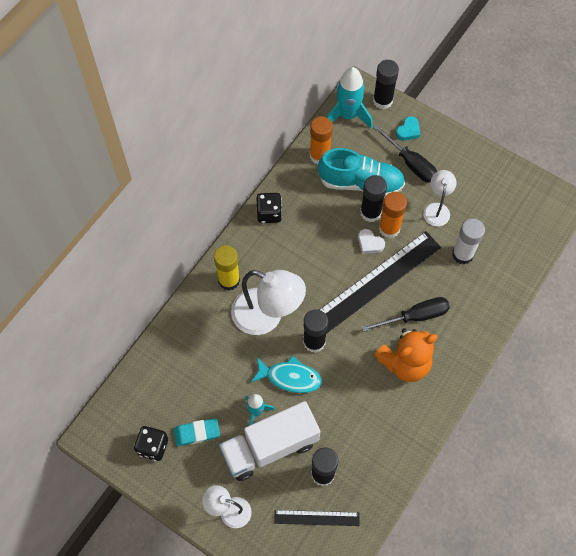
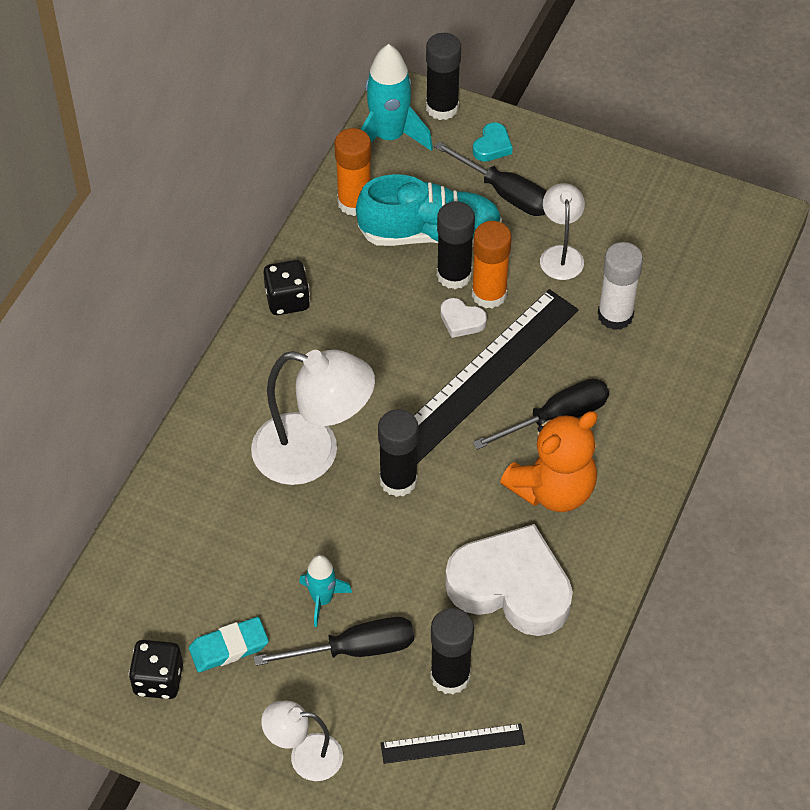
camera: 10 degrees left, 10 degrees down
yellow glue stick [214,245,240,291] -> none
white truck [219,401,320,481] -> black screwdriver [254,617,414,666]
turquoise fish [251,356,322,393] -> none
none -> white heart [445,524,573,636]

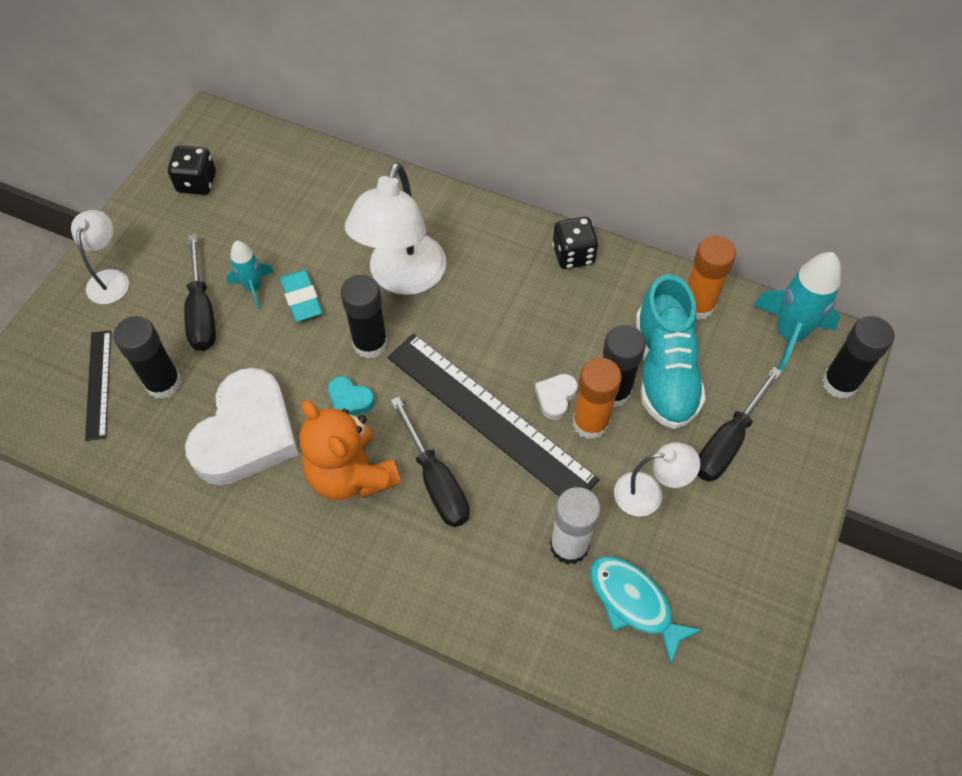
camera: 90 degrees right, 5 degrees up
turquoise eraser [189,617,269,672] -> turquoise eraser moved to [280,270,322,322]
turquoise heart [473,122,513,161] -> turquoise heart moved to [328,376,375,415]
none -> turquoise fish [590,556,702,665]

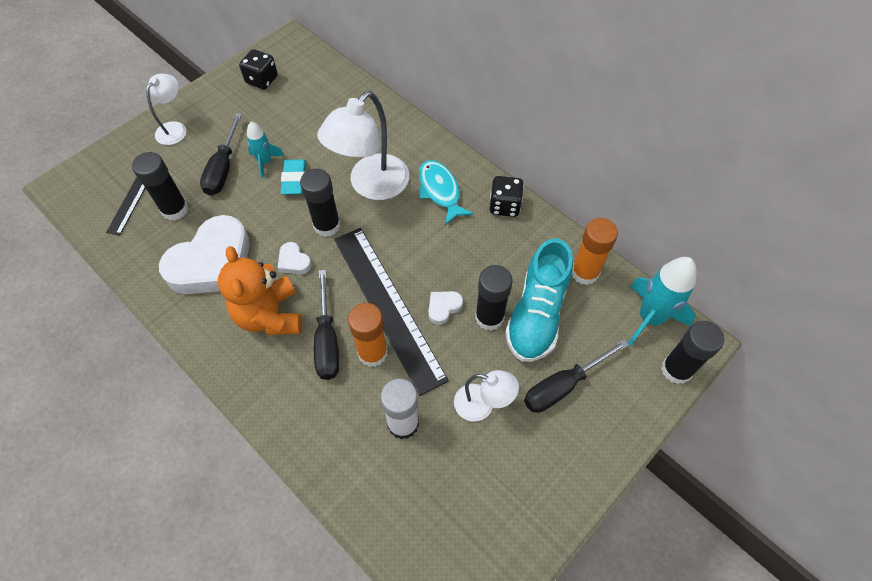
camera: 20 degrees right, 0 degrees up
turquoise heart [328,376,375,415] -> white heart [278,242,312,274]
orange glue stick [573,358,622,439] -> orange glue stick moved to [348,303,388,367]
turquoise fish [590,556,702,665] -> turquoise fish moved to [419,160,474,225]

